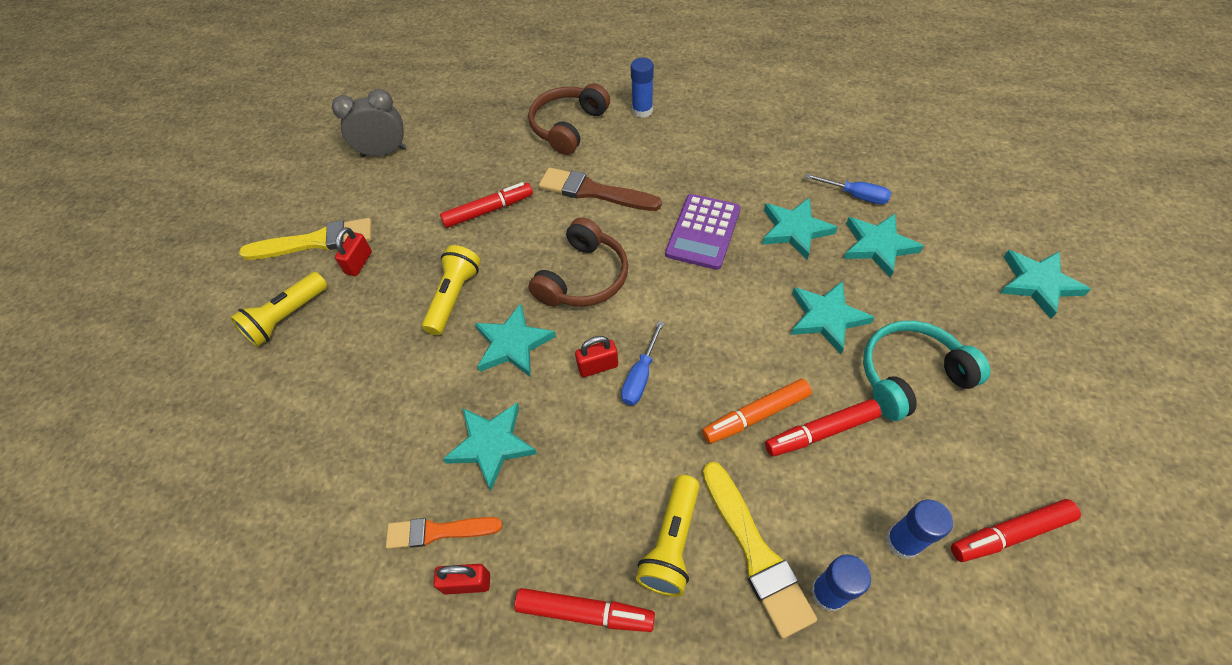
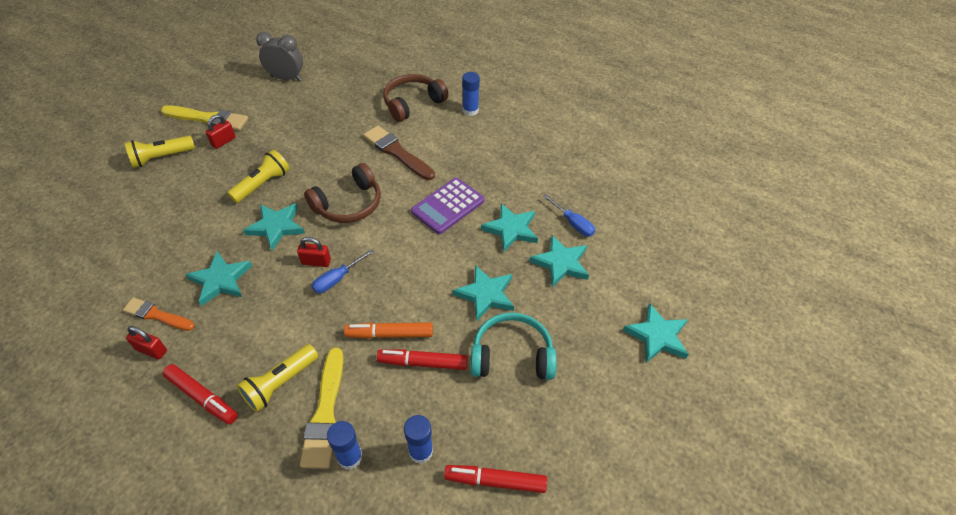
camera: 20 degrees right, 5 degrees down
red marker [440,182,533,228] -> none

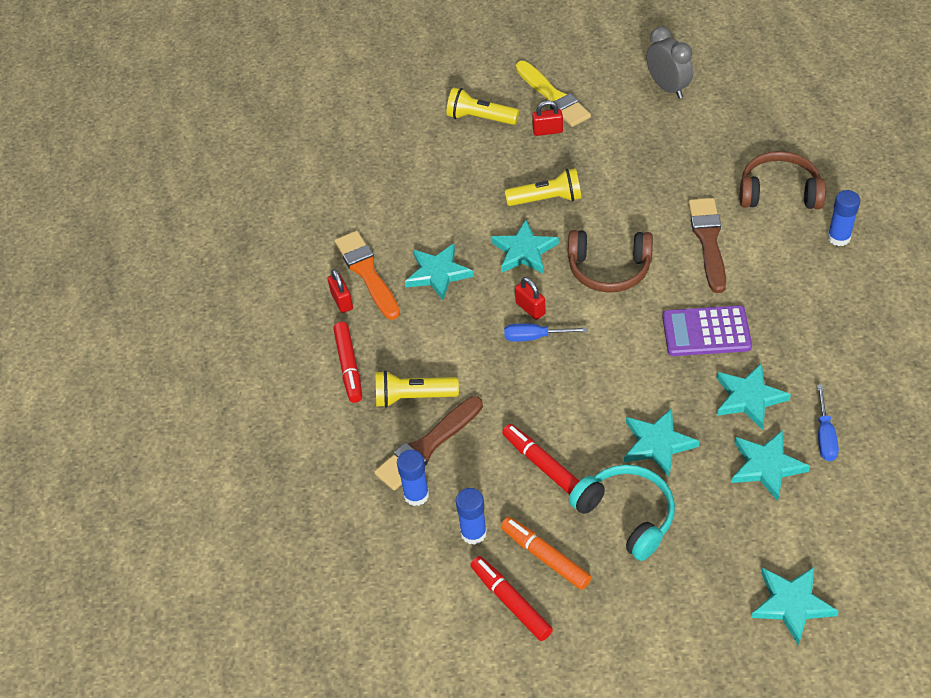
camera: 50 degrees right, 0 degrees up
orange brush [123,297,195,331] -> orange brush [334,231,400,320], size x1.51
yellow brush [300,348,344,469] -> brown brush [374,396,483,490]
orange marker [344,322,433,339] -> orange marker moved to [501,517,591,590]

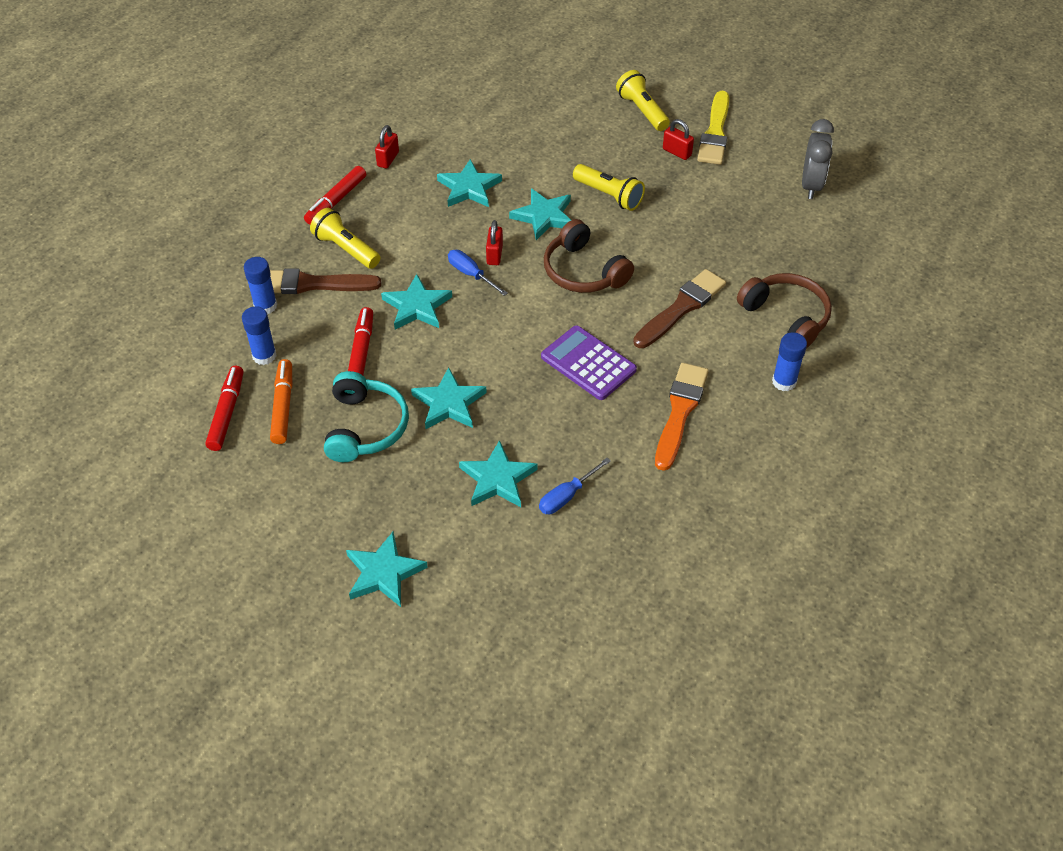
camera: 40 degrees right, 0 degrees up
orange brush [334,231,400,320] -> orange brush moved to [655,363,709,471]
turquoise star [717,363,791,430] -> turquoise star moved to [381,274,452,329]

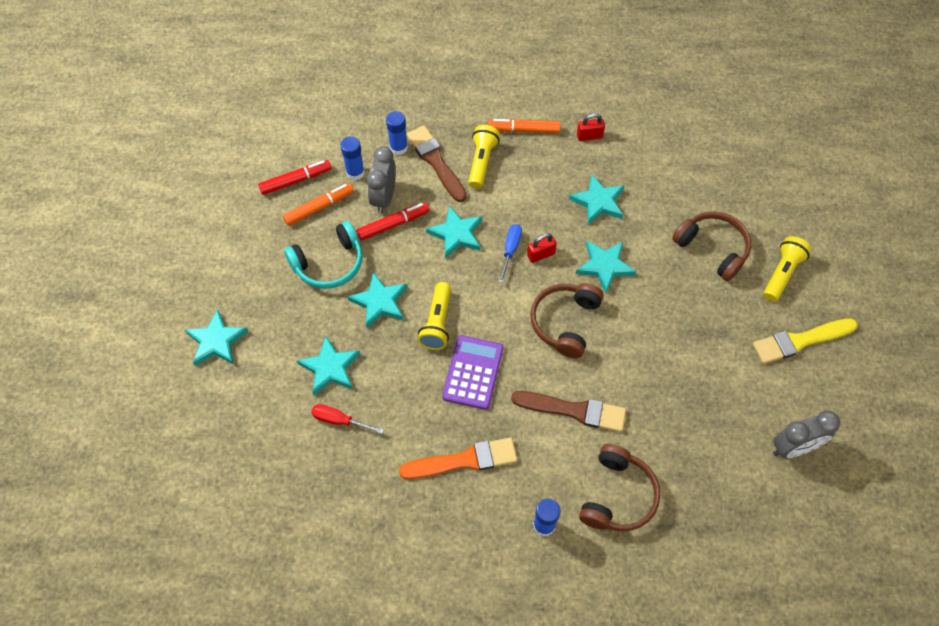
camera: 60 degrees right, 10 degrees up
red marker [304,166,366,225] -> orange marker [488,119,561,133]
blue screwdriver [539,458,611,514] -> red screwdriver [311,404,384,434]
yellow flashlight [573,164,645,211] -> yellow flashlight moved to [418,282,451,350]
red padlock [663,119,694,160] -> none
none -> grey clock [367,146,396,213]
none -> brown headphones [672,211,751,281]

